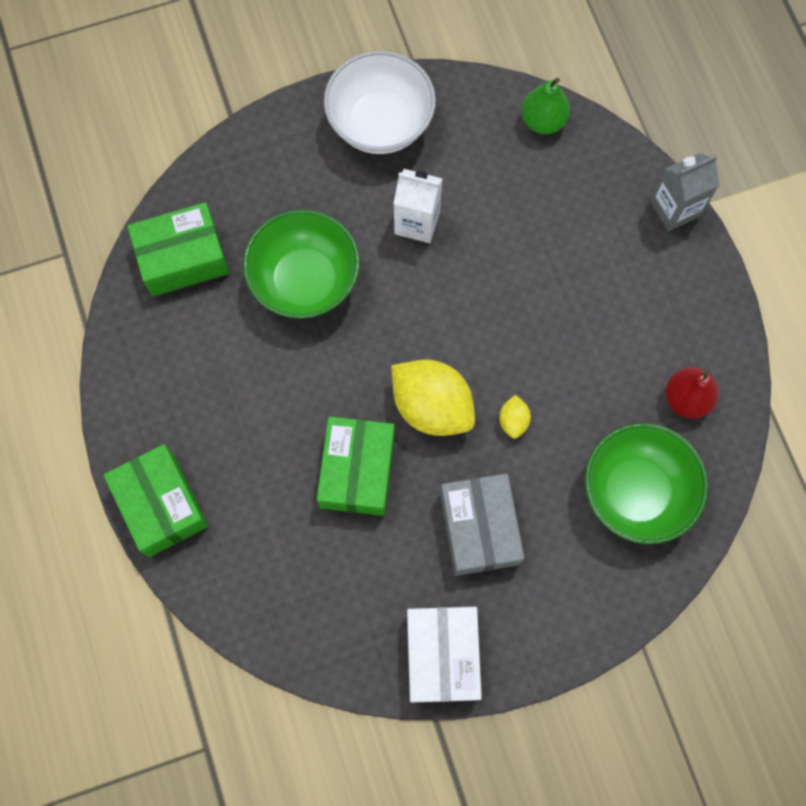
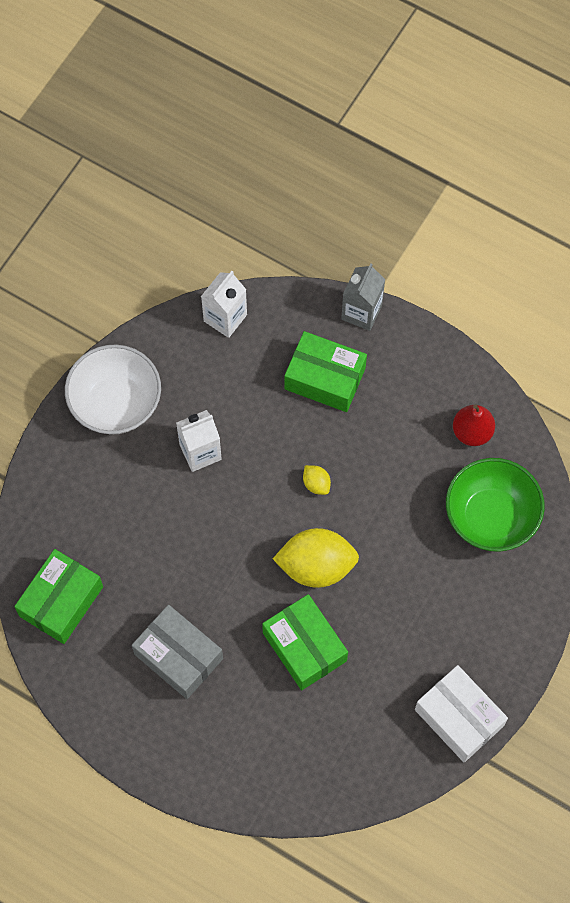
camera: 40 degrees left, 5 degrees down
green box [103,444,209,557] -> green box moved to [285,331,367,412]
green bowl [243,209,360,319] -> none
grey box [440,473,524,576] -> grey box moved to [132,605,223,699]
yellow lemon [499,395,531,439] -> yellow lemon moved to [303,465,331,495]
green pear [521,78,570,134] -> white carton [201,271,247,338]

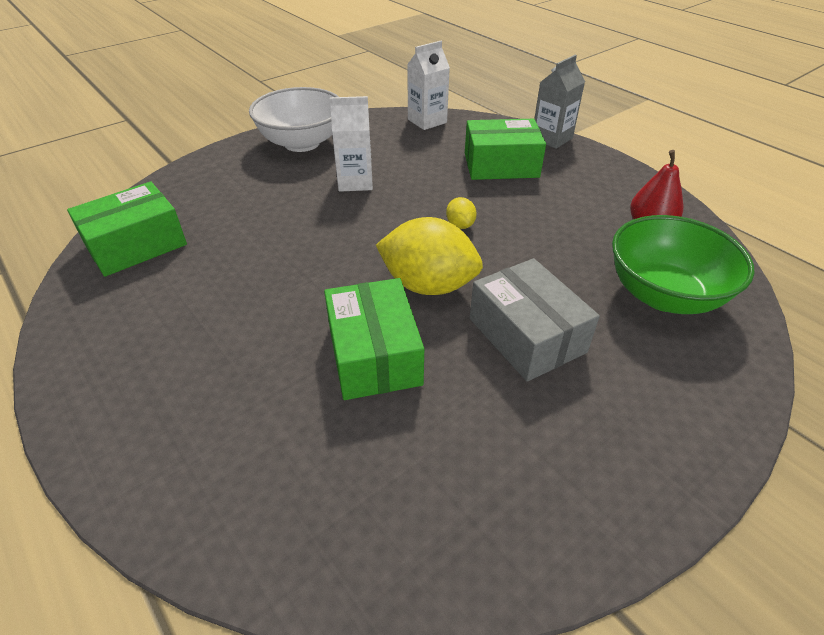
camera: 20 degrees right, 25 degrees down
grey box [132,605,223,699] -> grey box moved to [470,258,600,382]
green box [285,331,367,412] -> green box turned 45 degrees counterclockwise [465,119,546,180]
white box [415,665,508,762] -> none

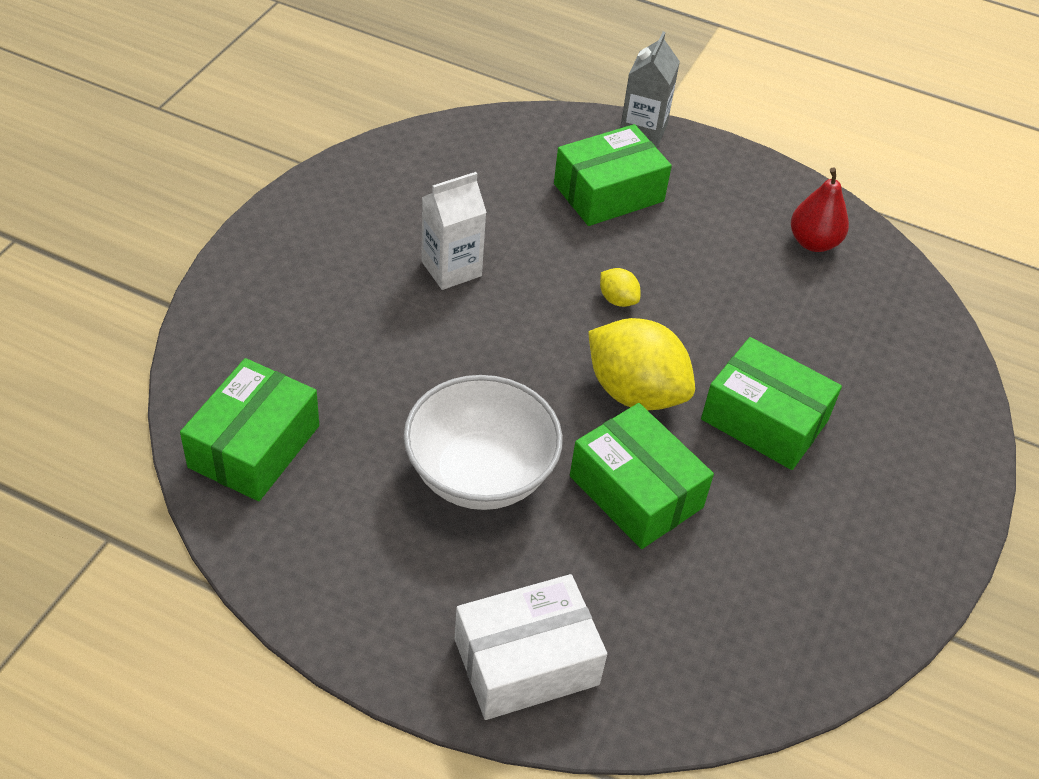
camera: 30 degrees left, 5 degrees up
white bowl [249,87,339,152] -> white bowl moved to [404,375,563,510]
yellow lemon [376,217,483,295] -> yellow lemon turned 45 degrees clockwise [588,318,695,410]
white carton [407,41,450,130] -> none
grey box [470,258,600,382] -> green box [701,337,842,470]
green bowl [612,215,754,314] -> none
none -> white box [455,574,607,720]

